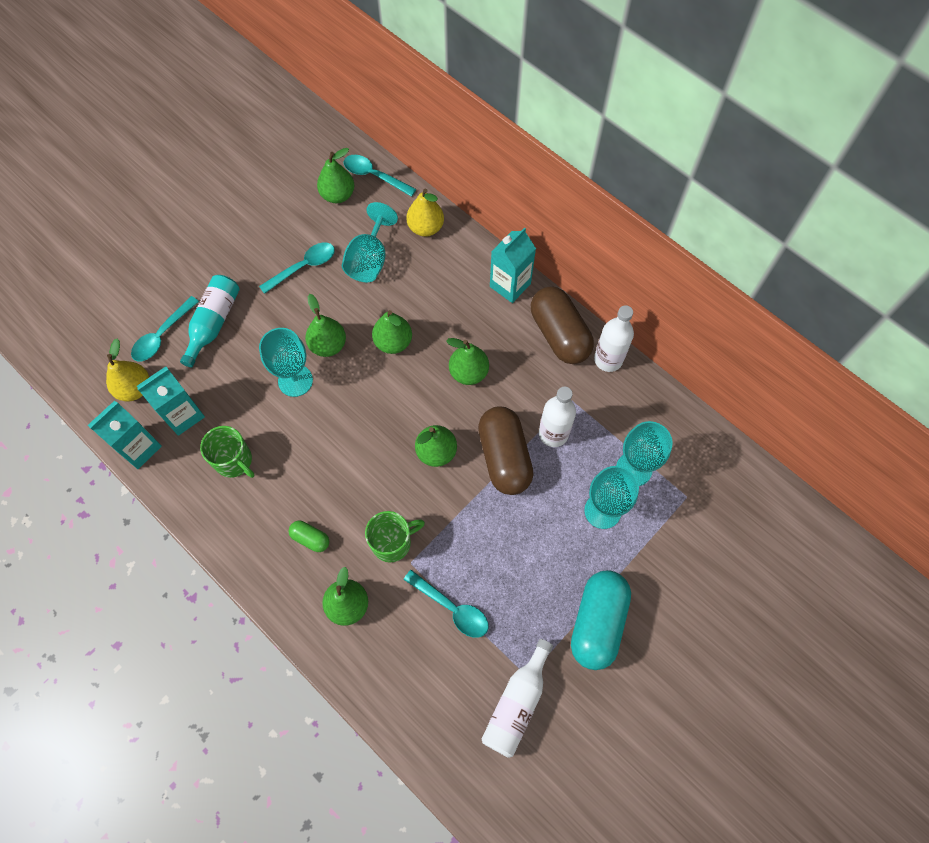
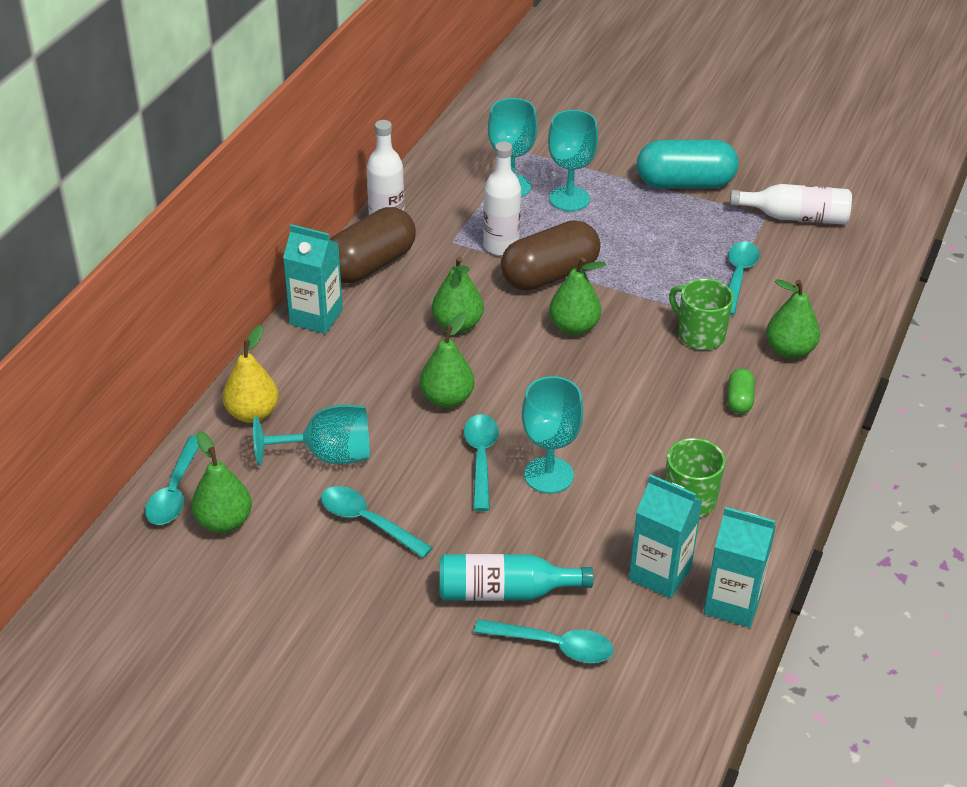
camera: 110 degrees left, 25 degrees down
yellow pear [106,338,149,401] -> none
green pear [305,294,346,357] -> turquoise spoon [464,414,499,511]

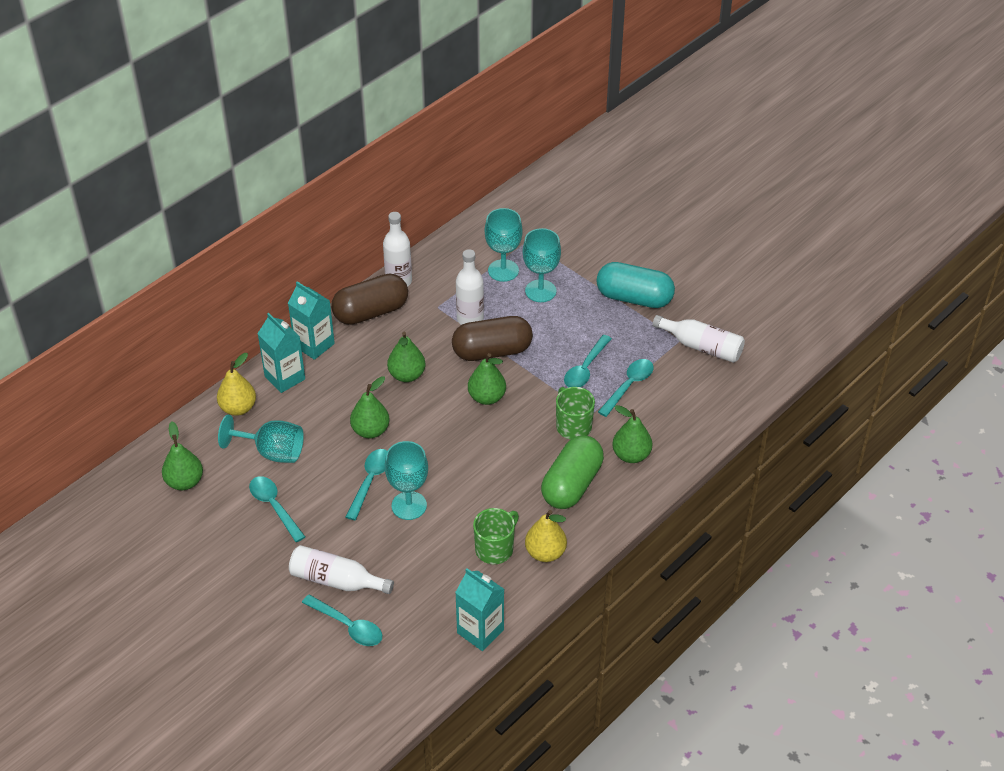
camera: 20 degrees right, 5 degrees up
turquoise spoon [145,435,199,525] -> turquoise spoon moved to [564,335,612,387]
turquoise bottle [440,554,593,601] -> white bottle [289,545,394,594]
turquoise carton [629,474,703,598] -> turquoise carton moved to [257,313,305,393]
green capsule [727,368,755,414] -> green capsule [541,435,604,509], size x2.15
none -> yellow pear [525,510,567,562]

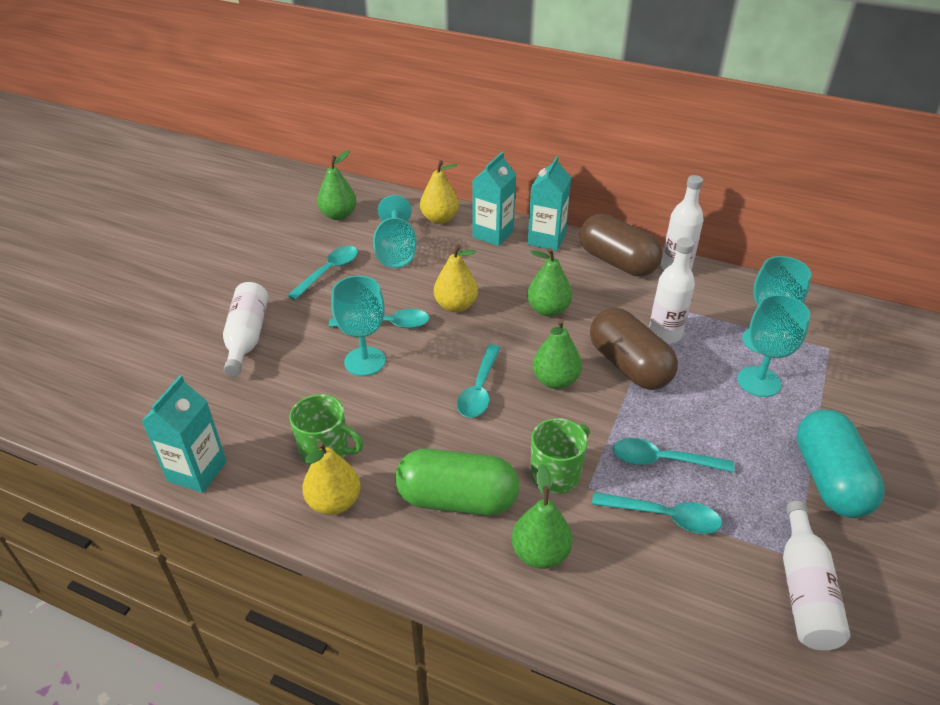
camera: 70 degrees right, 5 degrees down
turquoise spoon [302,594,382,646] -> turquoise spoon moved to [457,345,500,418]
green pear [350,376,390,438] -> yellow pear [434,244,478,312]

